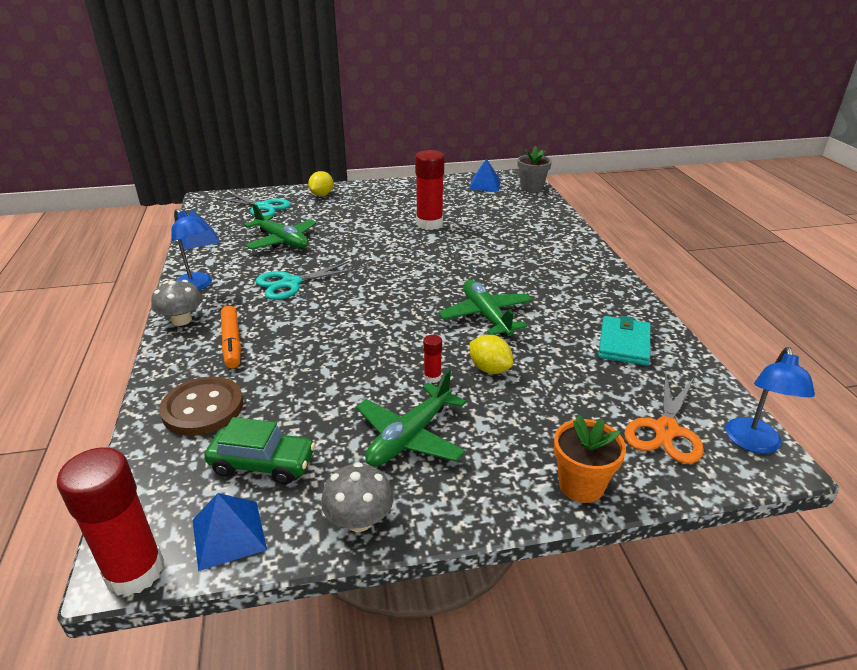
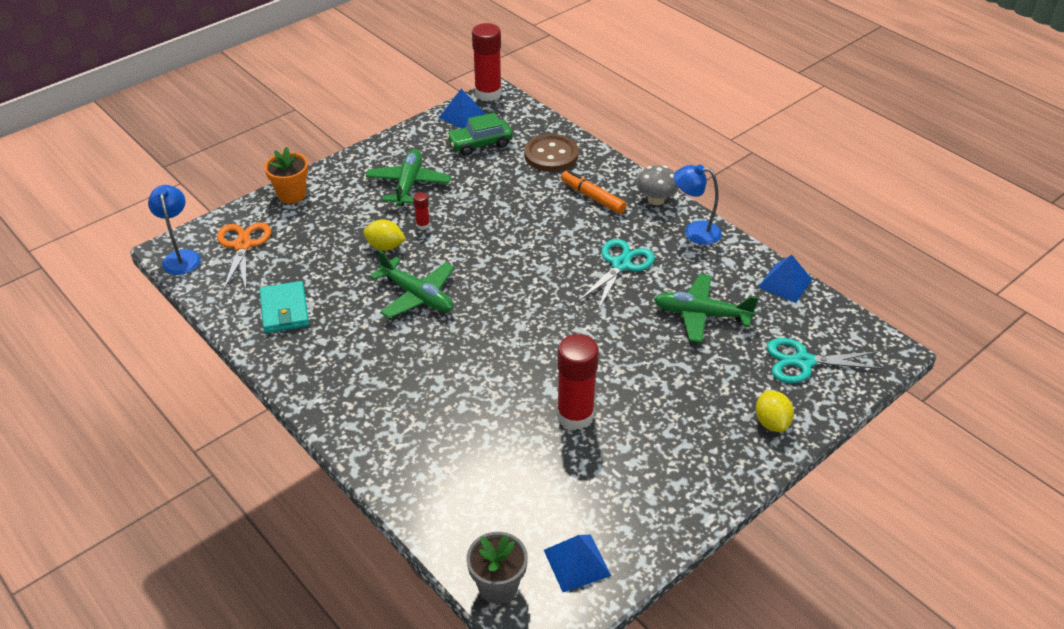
camera: 150 degrees right, 10 degrees up
grey mushroom [321,462,393,532] -> none

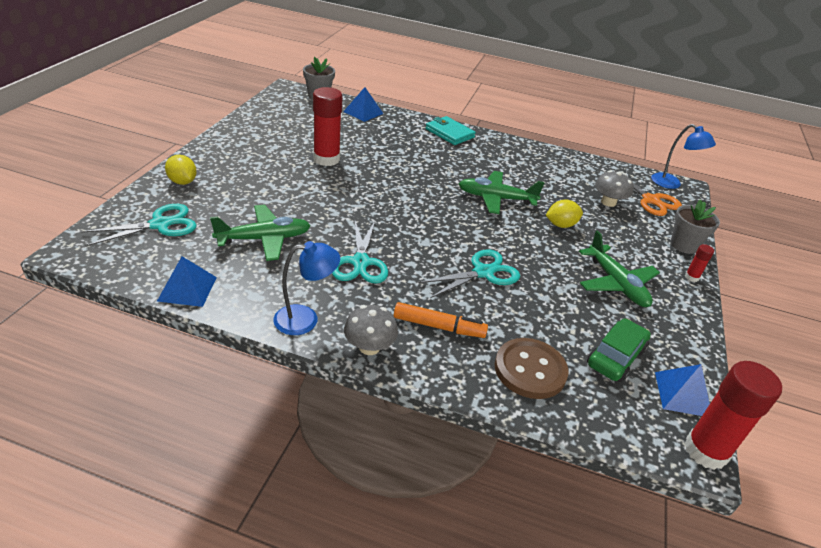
camera: 145 degrees right, 5 degrees down
turquoise wallet [260,281,309,333] -> turquoise wallet moved to [425,116,476,145]
orange flower pot [264,147,308,204] -> grey flower pot [670,199,720,254]
red glue stick [413,192,430,230] -> red glue stick moved to [685,244,714,282]
blue pyramid [544,534,611,592] -> blue pyramid moved to [343,87,383,122]
none -> turquoise scissors [418,249,520,298]
none -> grey mushroom [595,170,633,207]

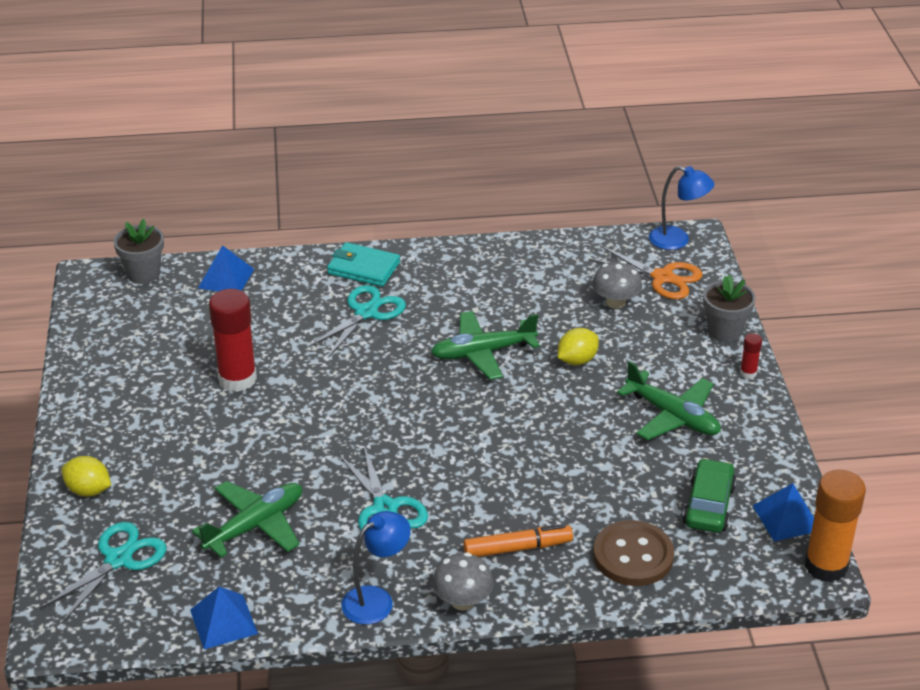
camera: 20 degrees left, 0 degrees up
turquoise scissors [418,249,520,298] -> turquoise scissors moved to [308,285,406,358]
red glue stick [684,361,782,470] -> orange glue stick [805,470,866,582]

